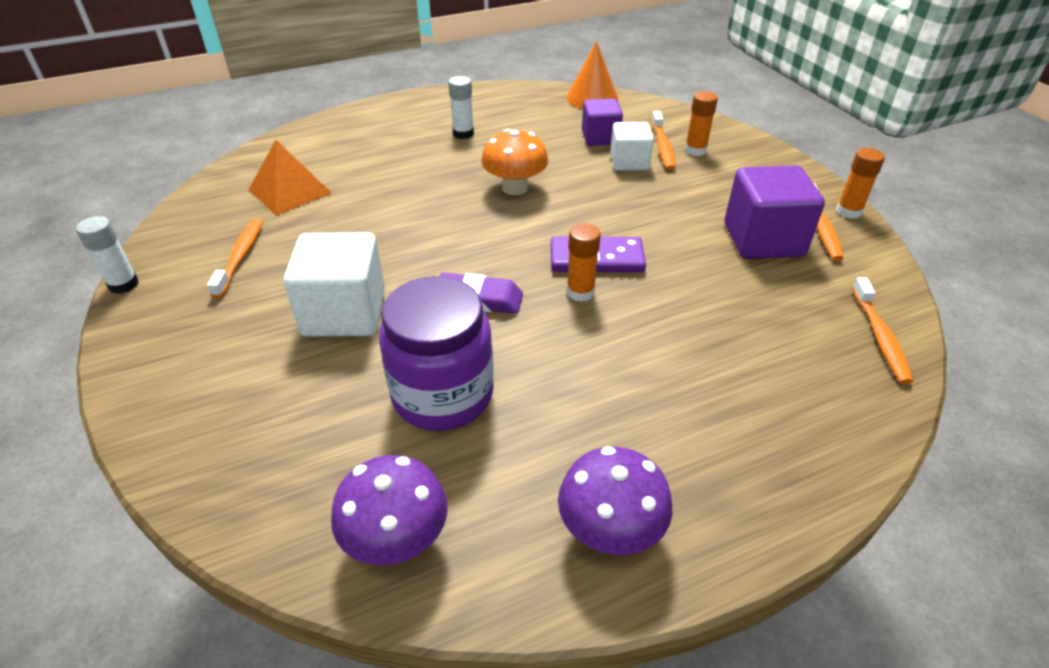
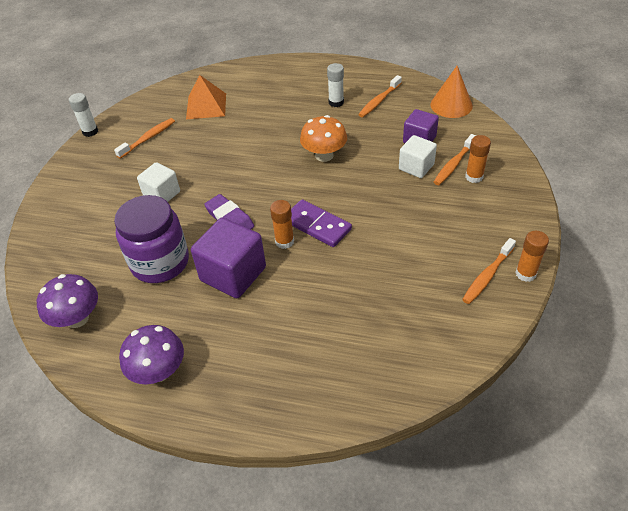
camera: 40 degrees right, 5 degrees up
white cube [283,232,385,337] -> white cube [137,162,180,202], size x0.62
purple cube [725,165,825,259] -> purple cube moved to [191,217,266,298]
orange toothbrush [852,277,913,384] -> orange toothbrush moved to [358,75,402,117]

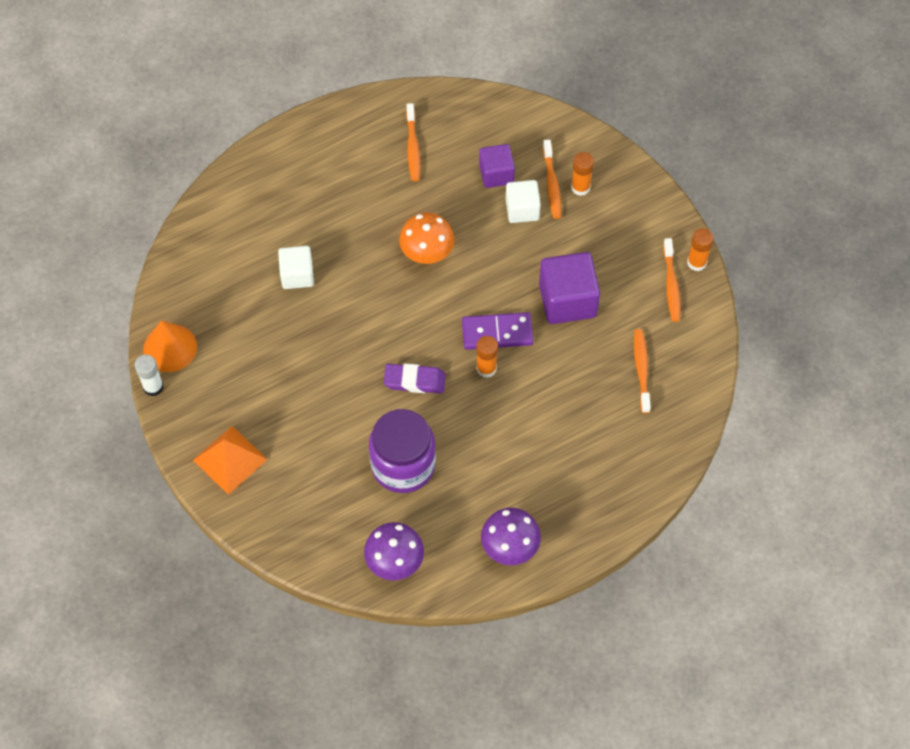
camera: 45 degrees left, 15 degrees up
orange toothbrush [114,118,175,159] -> orange toothbrush moved to [634,329,651,413]
white cube [137,162,180,202] -> white cube moved to [278,246,314,289]
orange pyramid [186,75,226,119] -> orange pyramid moved to [193,426,268,495]
purple cube [191,217,266,298] -> purple cube moved to [539,252,600,324]
white glue stick [327,63,344,107] -> none
orange cone [431,66,473,118] -> orange cone moved to [143,321,197,372]

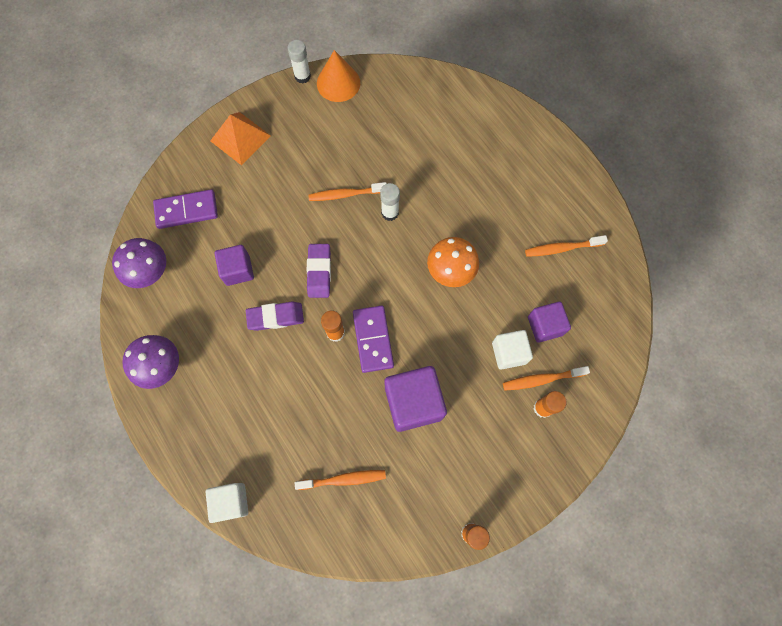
camera: 85 degrees right, 10 degrees up
white cube [278,246,314,289] -> white cube moved to [206,483,248,523]
purple jar [369,409,436,493] -> purple cube [215,245,254,286]
orange toothbrush [663,238,681,322] -> orange toothbrush moved to [308,182,387,201]
none -> purple domino [153,189,218,229]
none -> purple eraser [246,302,304,331]
none -> white glue stick [380,183,400,221]

